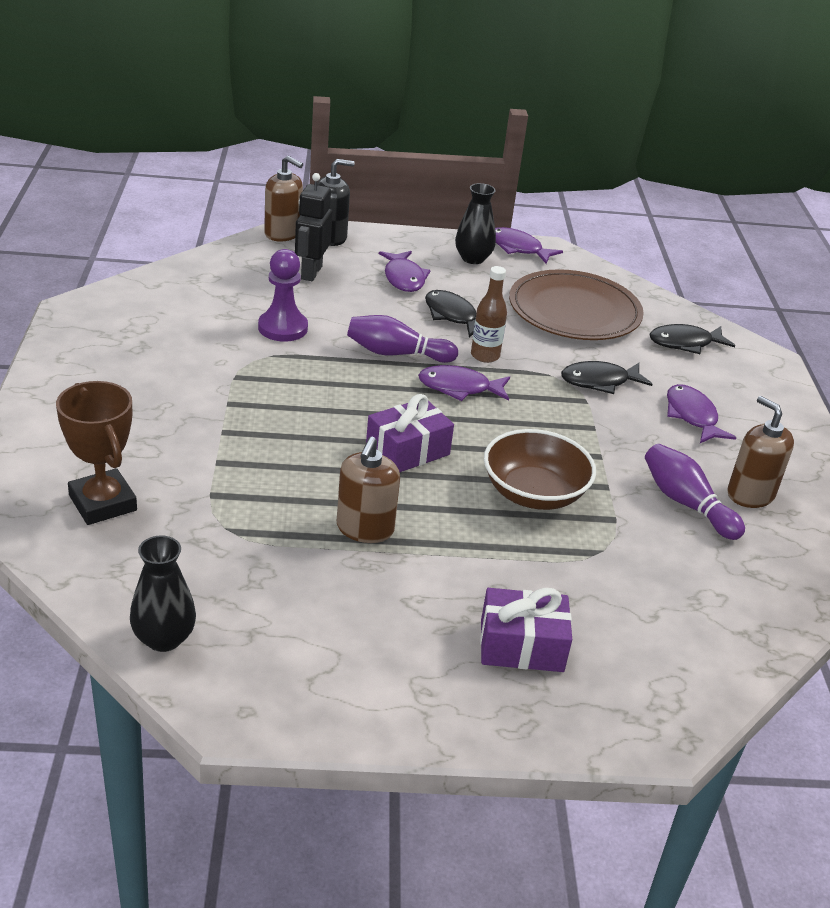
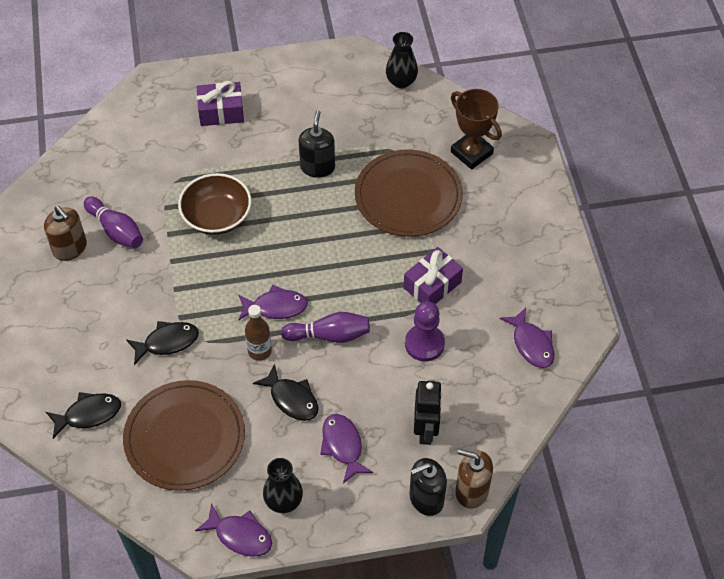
camera: 175 degrees right, 20 degrees up
brown soap dispenser [337,437,400,543] -> black soap dispenser [299,110,335,178]
purple gift [366,394,454,472] -> purple gift moved to [404,247,463,304]
purple fish [667,384,737,443] -> purple fish moved to [500,307,554,368]
none -> brown plate [355,149,463,237]

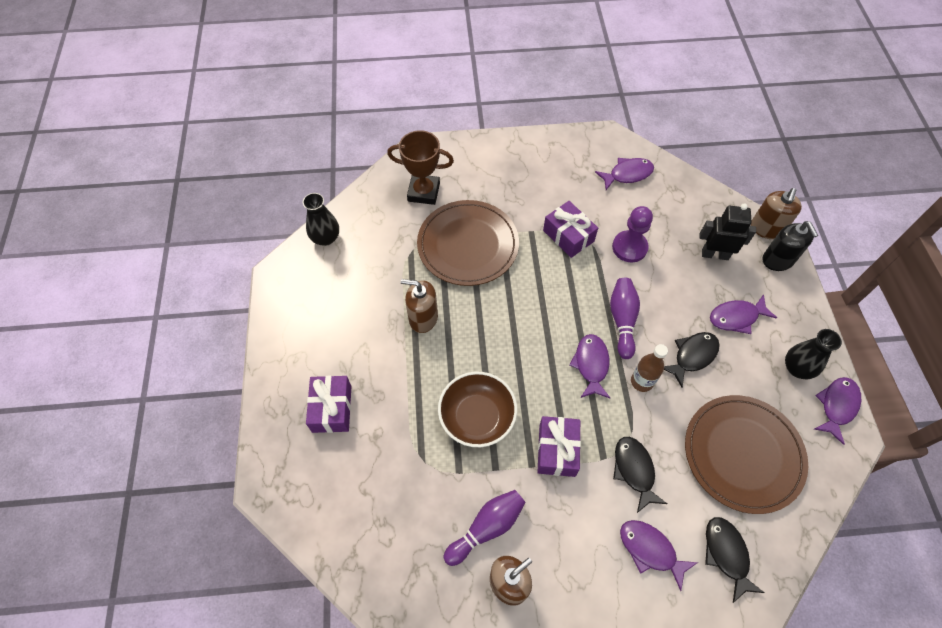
camera: 85 degrees left, 5 degrees up
black soap dispenser [299,110,335,178] -> brown soap dispenser [401,279,438,333]
brown trophy [451,89,502,169] -> brown trophy turned 45 degrees clockwise [387,130,454,205]
none -> purple gift [537,416,581,477]
none -> purple fish [620,520,698,591]

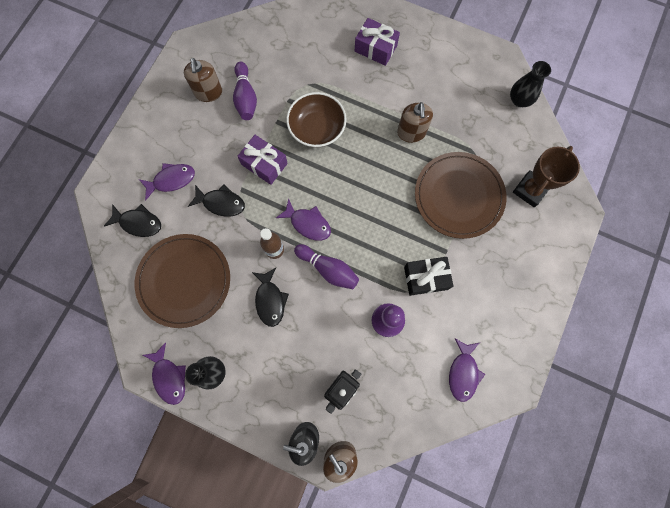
camera: 120 degrees right, 15 degrees up
brown soap dispenser [401,279,438,333] -> brown soap dispenser turned 135 degrees clockwise [397,102,433,143]
purple gift [543,201,598,258] -> black gift [404,257,453,296]
purple fish [710,294,777,334] -> none

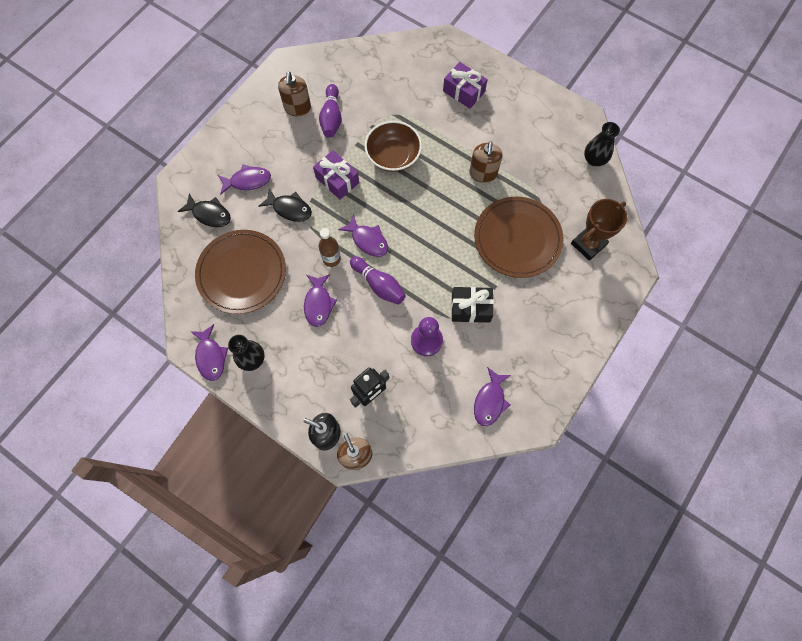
camera: 10 degrees right, 5 degrees down
black fish [252,268,289,327] -> purple fish [304,274,337,327]

